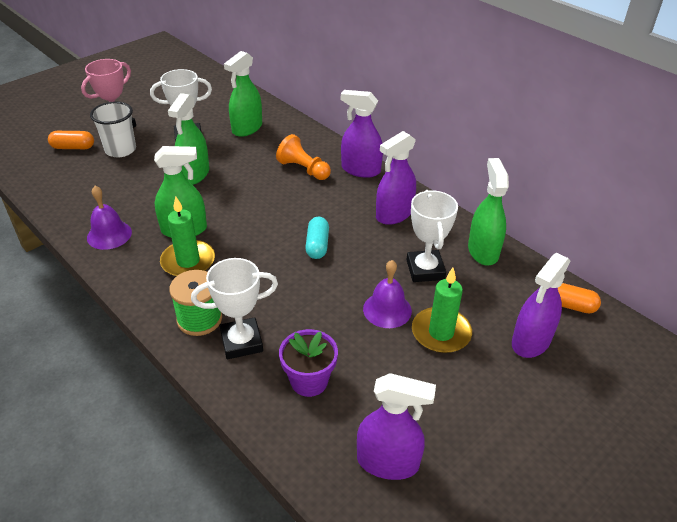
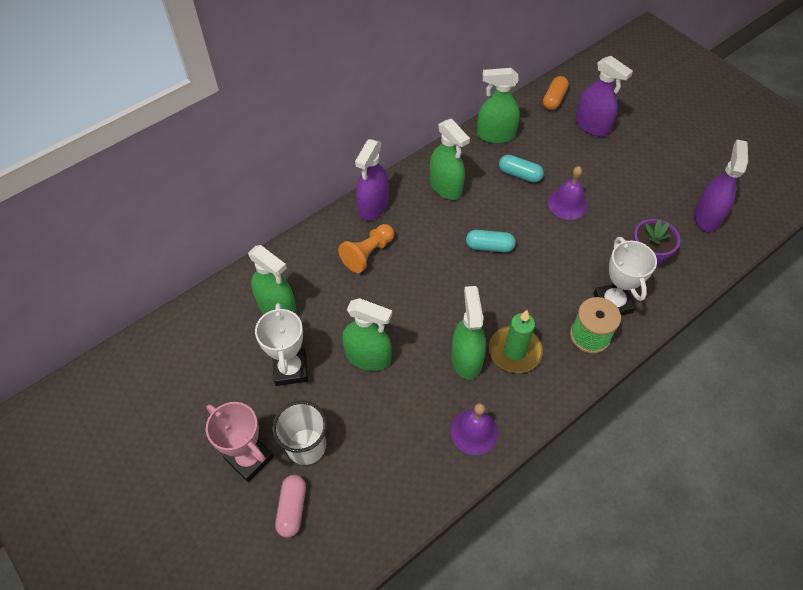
camera: 85 degrees left, 15 degrees up
orange capsule [48,131,94,149] -> pink capsule [275,475,306,538]
purple spray bottle [376,131,416,225] -> green spray bottle [430,119,470,200]
white trophy [406,190,458,282] -> turquoise capsule [499,155,544,183]
green candle [412,268,472,353] -> none

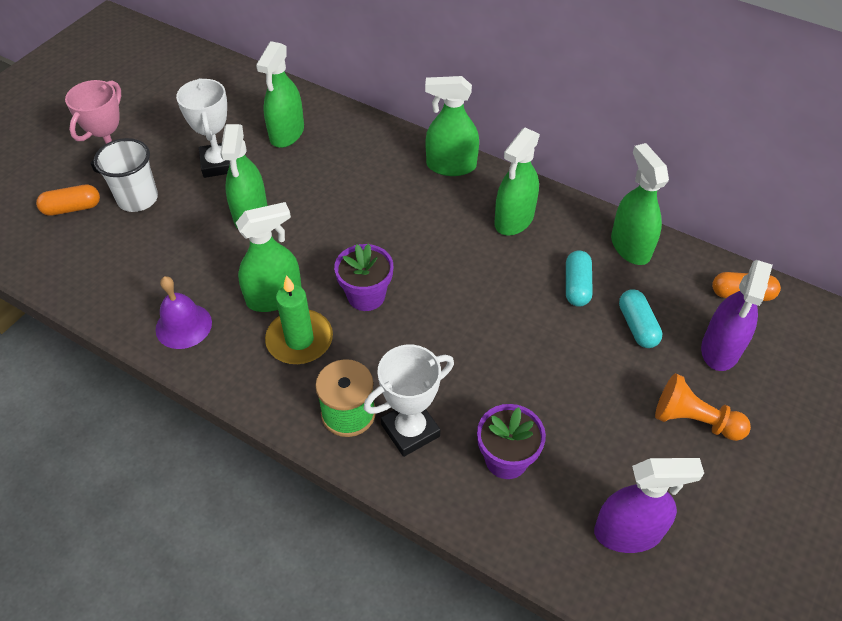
camera: 70 degrees right, 5 degrees down
white trophy [255,303,308,386] -> white trophy turned 75 degrees counterclockwise [176,78,230,178]
pink capsule [275,475,306,538] -> orange capsule [36,185,100,216]
orange pawn [338,224,394,273] -> orange pawn moved to [655,373,751,441]
purple spray bottle [355,139,389,220] -> green spray bottle [425,76,479,176]
turquoise capsule [466,230,516,252] -> turquoise capsule moved to [619,289,663,348]
purple bell [548,166,587,220] -> none
none -> purple flower pot [334,244,393,311]

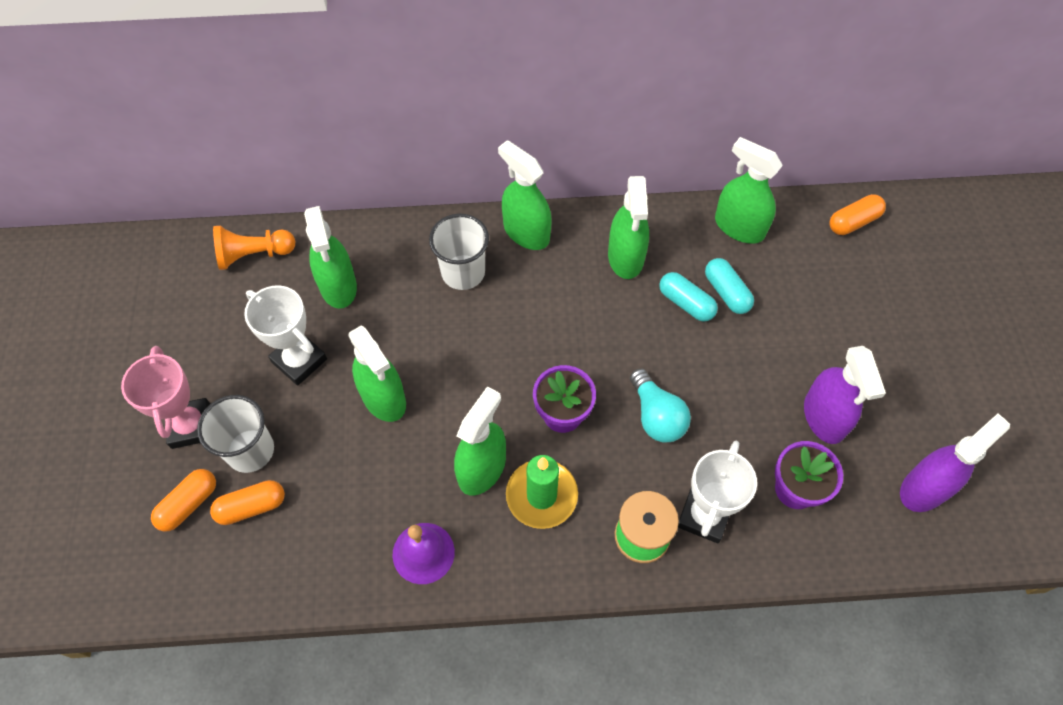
camera: 35 degrees left, 10 degrees up
green spray bottle [425,76,479,176] -> green spray bottle turned 75 degrees clockwise [498,140,551,250]
turquoise capsule [619,289,663,348] -> turquoise capsule moved to [659,272,718,322]
orange pawn [655,373,751,441] -> orange pawn moved to [213,226,295,270]
purple spray bottle [701,260,773,371] -> purple spray bottle moved to [804,346,886,444]
none -> orange capsule [210,480,285,525]
none -> white cup [429,213,489,290]
none -> turquoise light bulb [630,368,691,443]

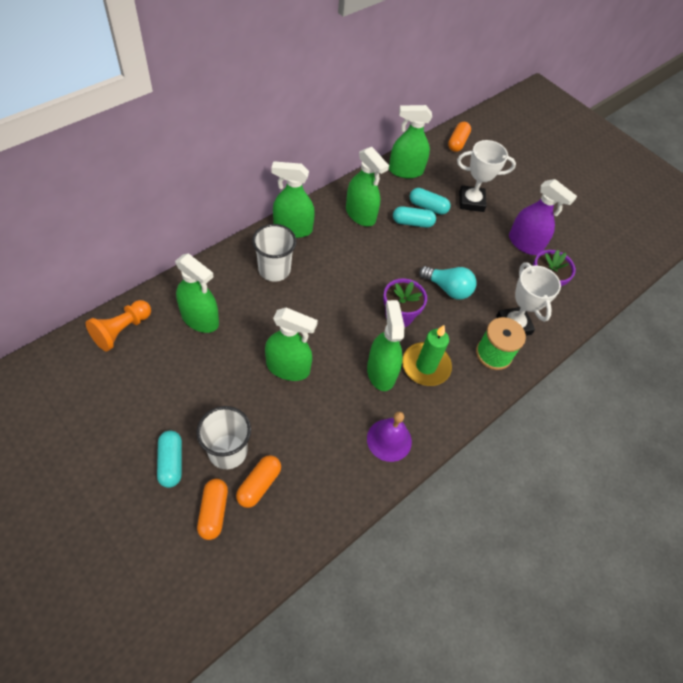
camera: 45 degrees left, 5 degrees down
pink trophy [121,346,210,449] -> turquoise capsule [157,430,182,488]
white trophy [244,285,327,386] -> white trophy moved to [457,140,516,212]
purple spray bottle [900,413,1010,512] -> none

